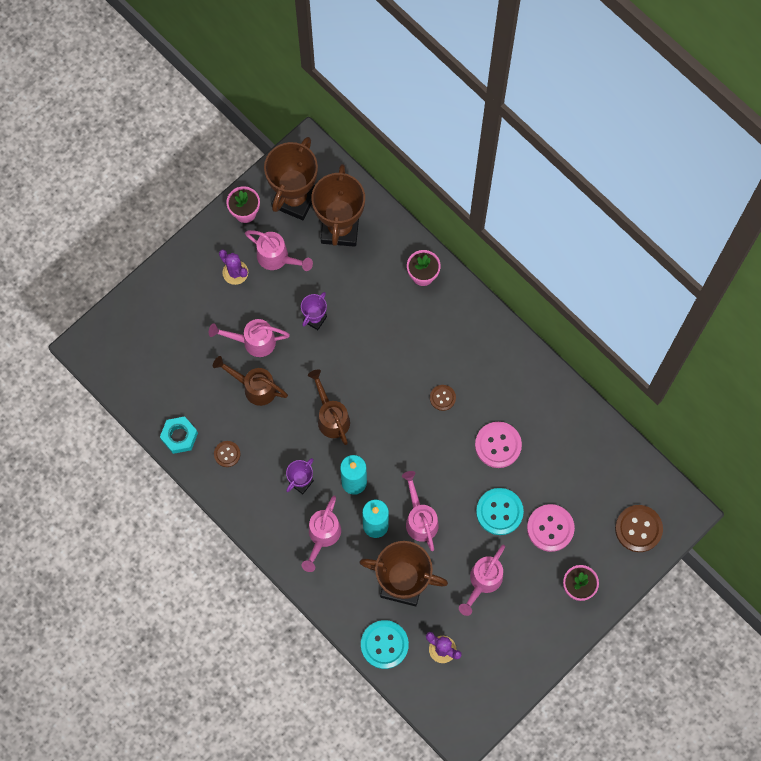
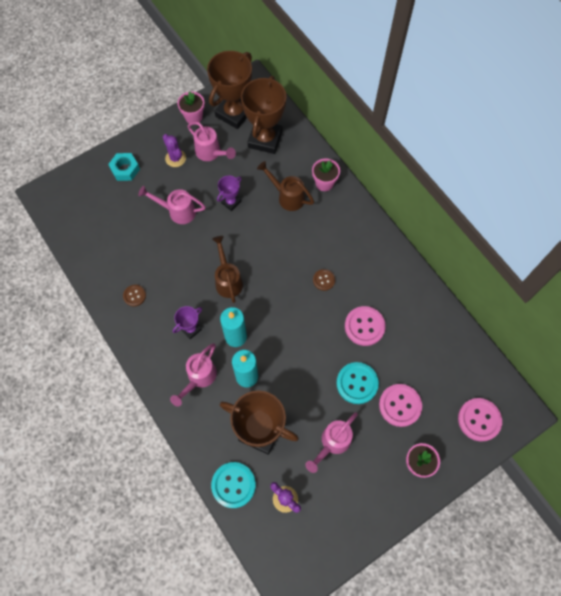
camera: 10 degrees right, 5 degrees down
turquoise nut [160,416,198,454] -> turquoise nut moved to [108,153,140,181]
brown watering can [213,356,288,406] -> brown watering can moved to [257,161,314,211]
pink watering can [402,471,439,551] -> none
brown button [615,505,663,552] -> pink button [458,398,502,442]

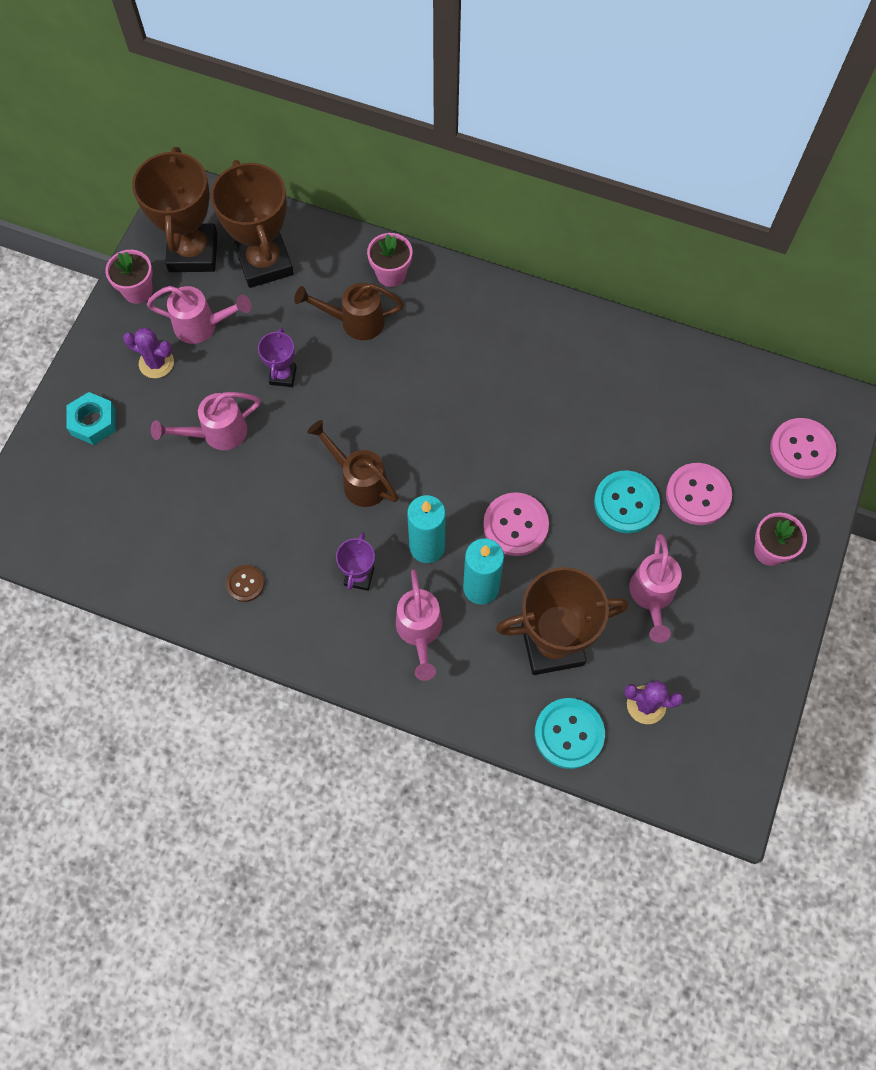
camera: 35 degrees left, 0 degrees up
brown button [313,269,335,291] -> none
pink button [345,306,386,346] -> pink button moved to [483,492,549,556]

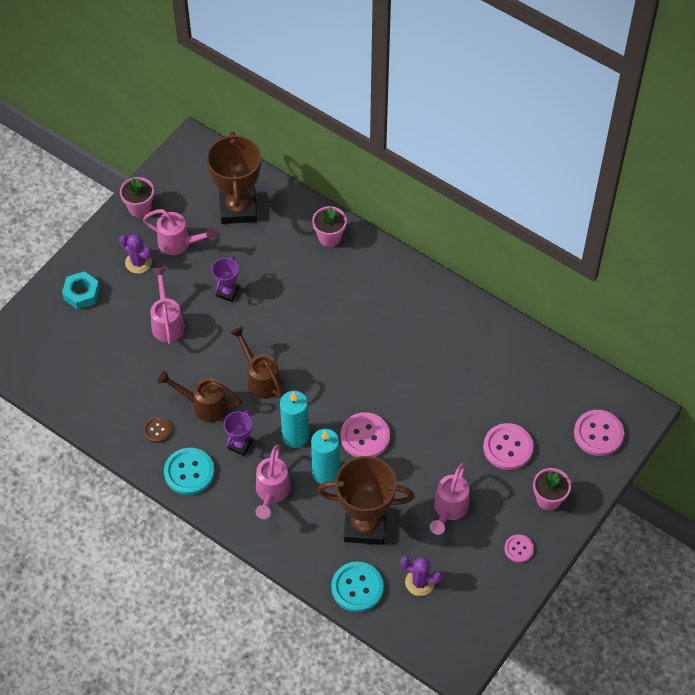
camera: 15 degrees right, 10 degrees down
brown trophy [132,147,218,272] -> none
pink watering can [151,392,261,450] -> pink watering can turned 90 degrees clockwise [151,267,185,345]
brown watering can [294,283,404,340] -> brown watering can moved to [158,371,242,422]
turquoise button [594,471,660,533] -> turquoise button moved to [164,448,214,495]
none -> pink button [504,535,534,563]

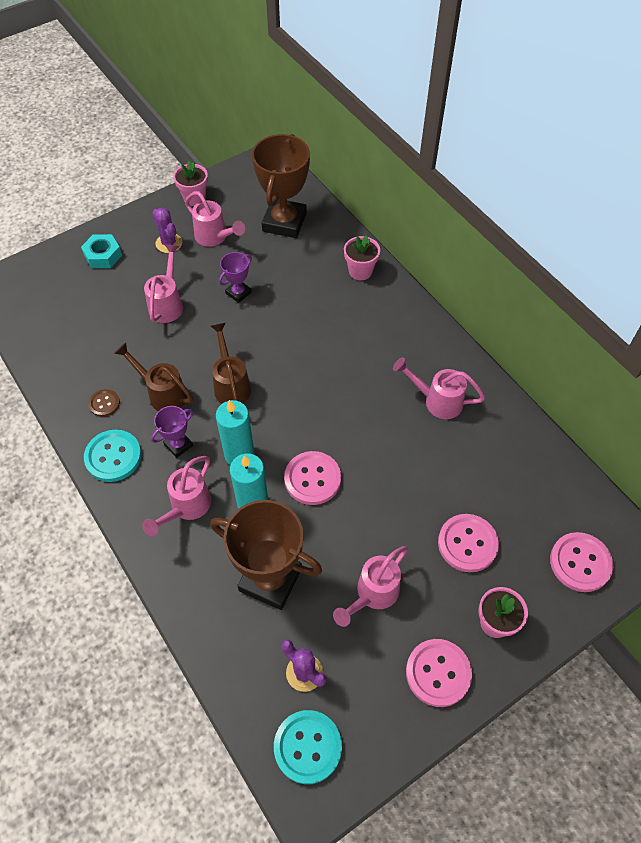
camera: 20 degrees right, 0 degrees up
turquoise button [331,562,384,612] -> turquoise button moved to [274,710,342,784]
pink button [504,535,534,563] -> pink button [406,639,472,707], size x1.76
none -> pink watering can [393,357,485,419]

